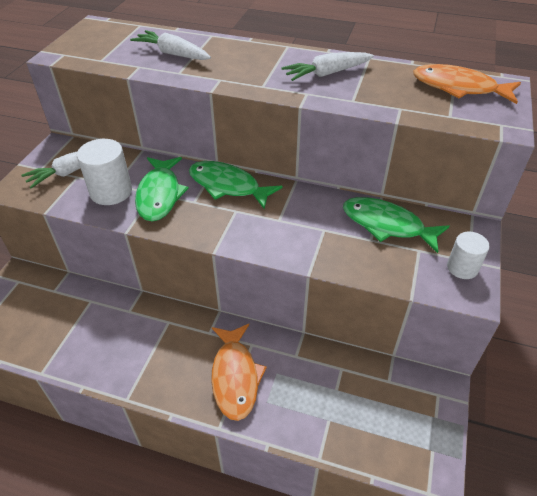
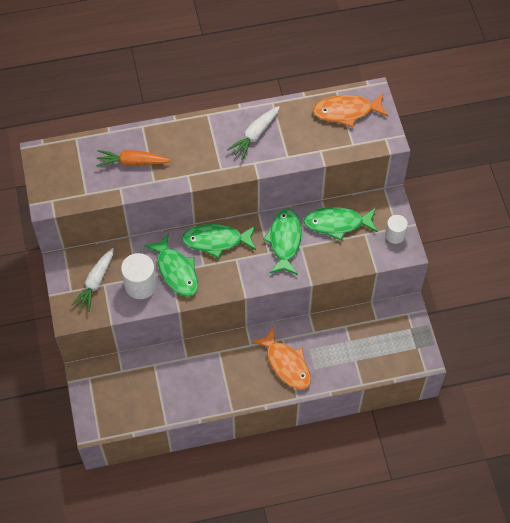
camera: 30 degrees left, 15 degrees up
white carrot [130,30,211,60] -> orange carrot [96,150,171,167]
none -> green fish [263,208,302,275]

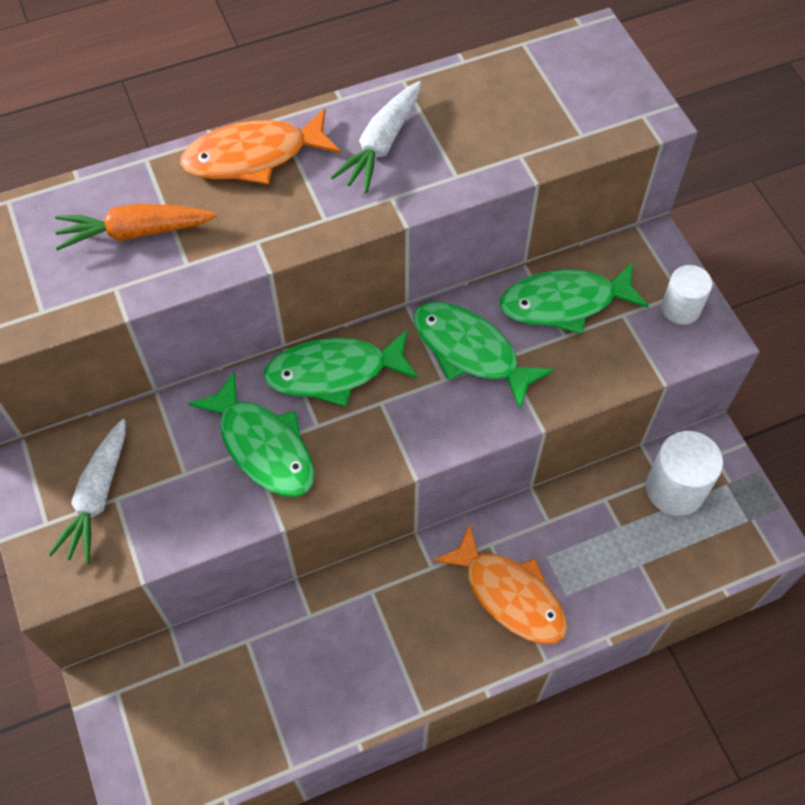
camera: 10 degrees left, 0 degrees up
white cylinder [121,253,157,299] -> white cylinder moved to [646,431,723,516]
green fish [263,208,302,275] -> green fish turned 45 degrees counterclockwise [413,302,554,410]
orange fish [313,93,388,127] -> orange fish moved to [180,109,341,185]

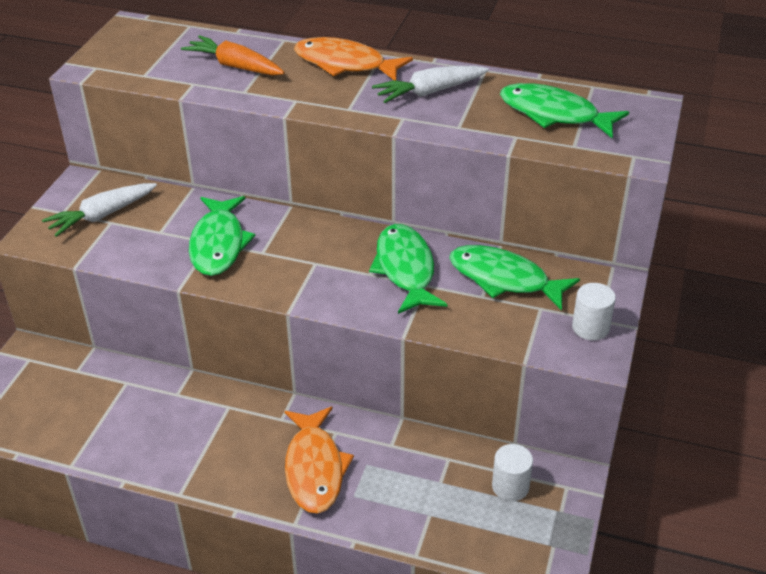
camera: 40 degrees right, 20 degrees down
green fish [263,330,418,406] -> green fish moved to [500,83,629,138]
white cylinder [646,431,723,516] -> white cylinder [492,444,533,501], size x0.64

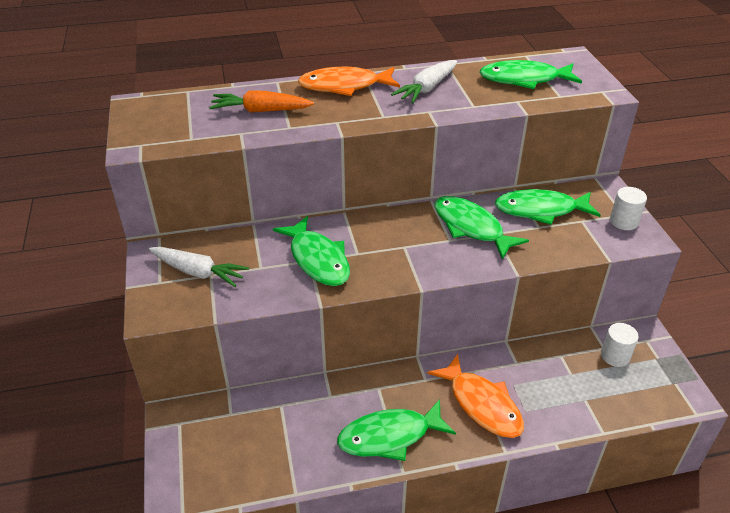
camera: 30 degrees left, 0 degrees up
white carrot [42,183,157,237] -> white carrot turned 90 degrees counterclockwise [149,247,249,287]
none -> green fish [337,399,456,461]

